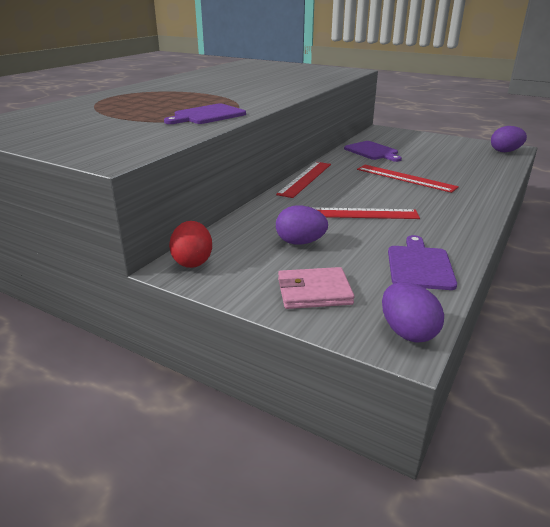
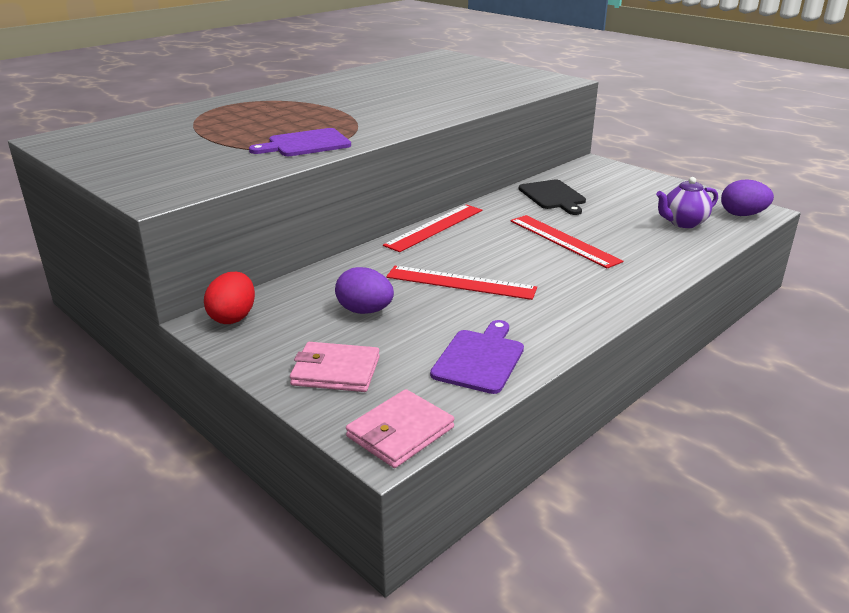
camera: 15 degrees right, 0 degrees up
purple cutting board [344,141,402,162] -> black cutting board [519,180,586,215]
purple egg [382,282,444,343] -> pink wallet [346,389,454,468]
none -> purple teapot [656,177,718,228]

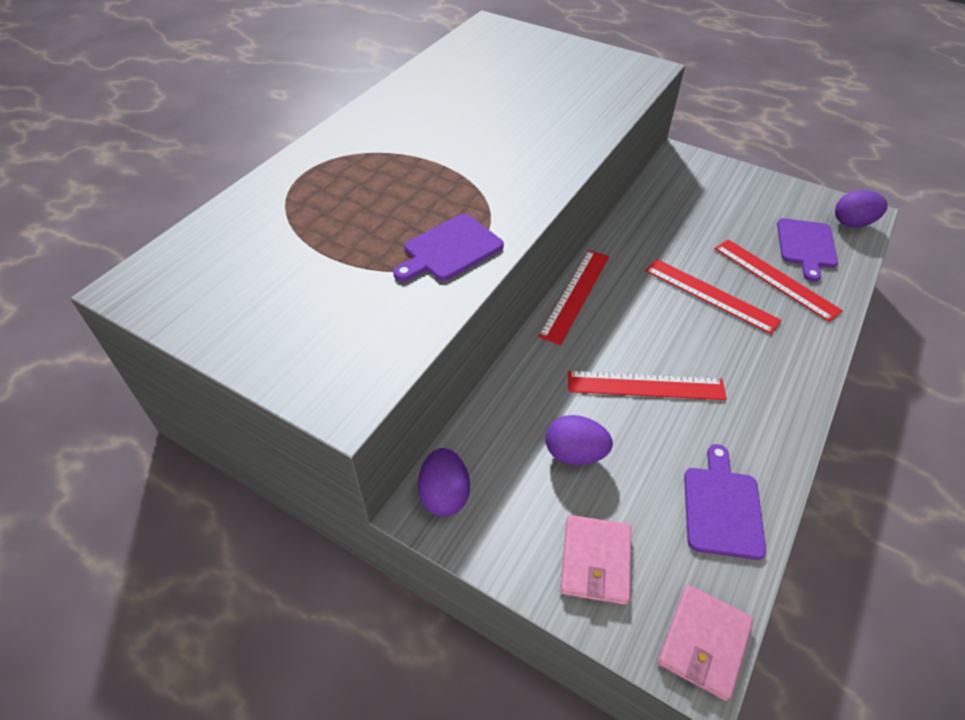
camera: 15 degrees left, 20 degrees up
red egg [204,272,255,324] -> purple egg [418,448,470,517]
pink wallet [290,342,380,392] -> pink wallet turned 75 degrees counterclockwise [560,515,631,605]
black cutting board [519,180,586,215] -> none
purple teapot [656,177,718,228] -> purple cutting board [777,218,838,282]
none -> red ruler [715,239,843,322]

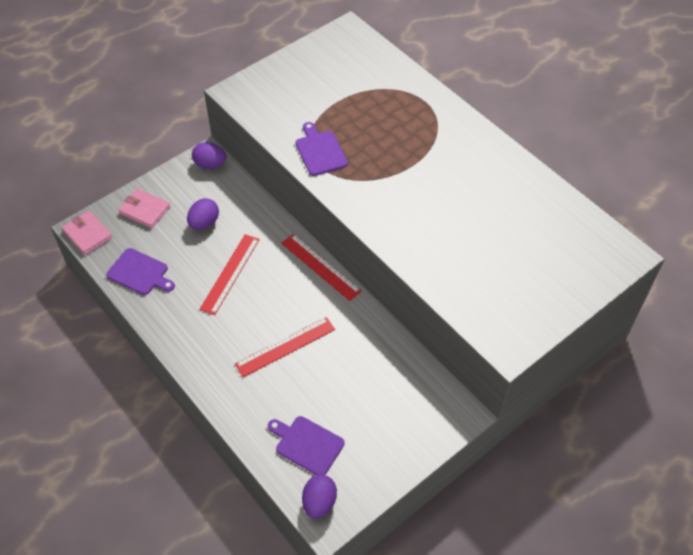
camera: 110 degrees right, 5 degrees up
red ruler [715,239,843,322] -> none

